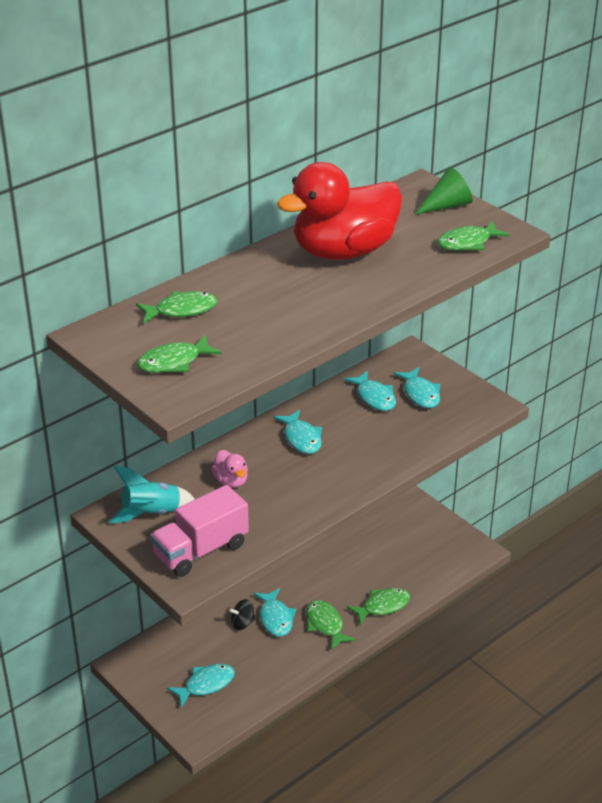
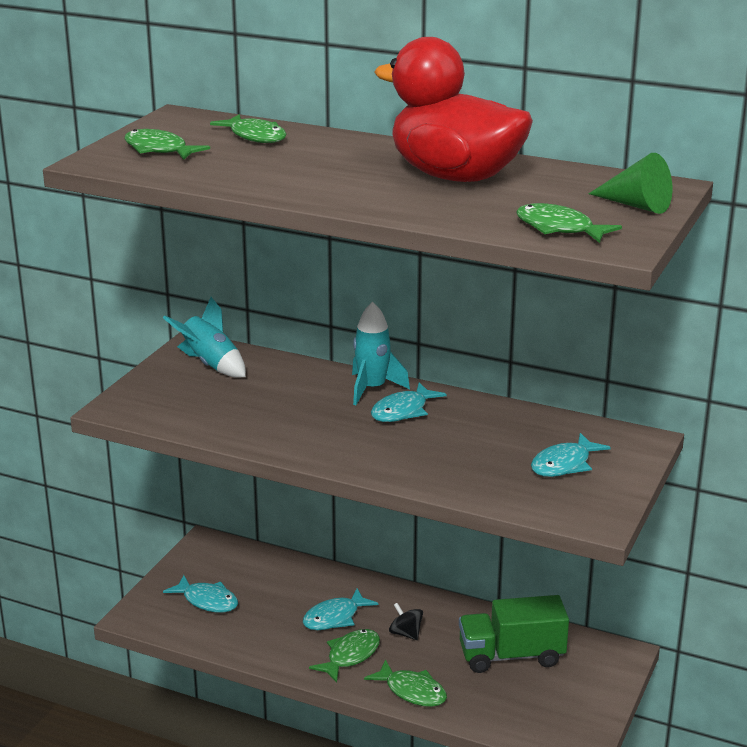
camera: 65 degrees right, 10 degrees down
pink truck [150,485,249,577] -> none
pink duck [211,450,248,488] -> none
black spinning top [229,599,255,630] -> black spinning top moved to [389,603,423,640]
turquoise fish [344,371,396,411] -> none
none -> turquoise rocket [352,302,410,405]
none -> green truck [459,595,569,673]

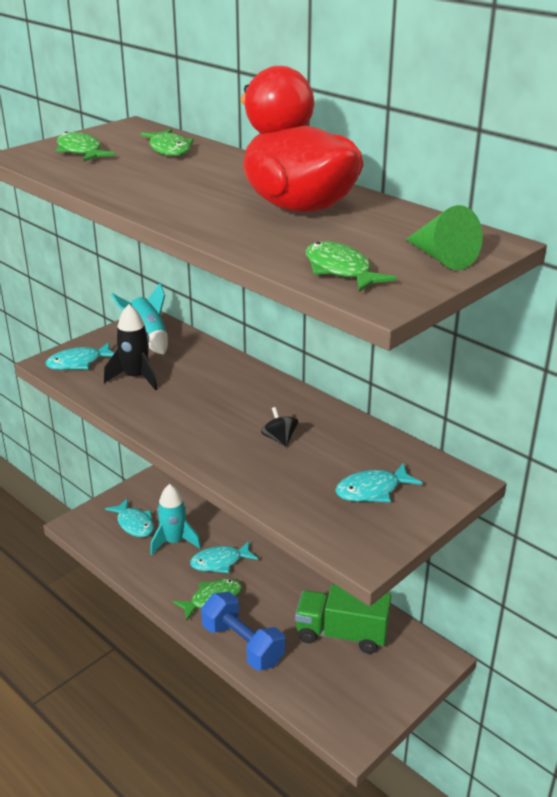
camera: 20 degrees right, 5 degrees up
turquoise rocket [352,302,410,405] -> turquoise rocket moved to [150,484,201,555]
green fish [364,659,447,707] -> blue dumbbell [201,592,285,671]
turquoise fish [371,383,446,422] -> turquoise fish moved to [46,342,115,370]
black spinning top [389,603,423,640] -> black spinning top moved to [261,407,298,447]
none -> black rocket [104,304,158,391]

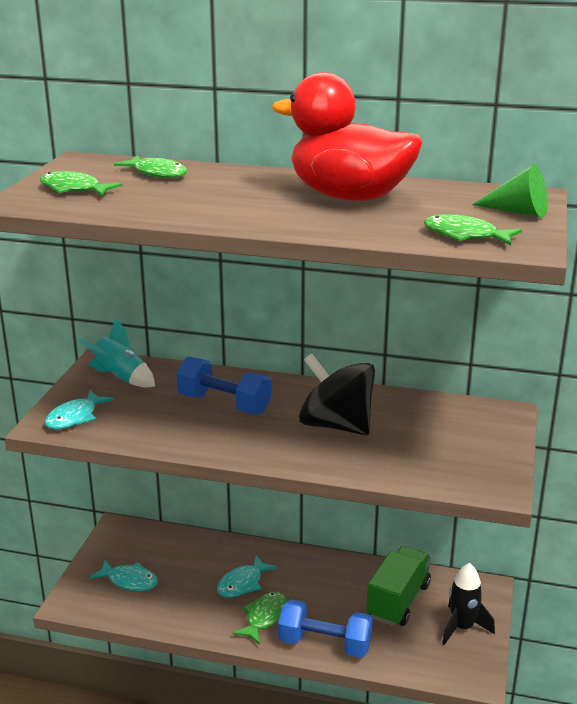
camera: 30 degrees left, 5 degrees down
black rocket [104,304,158,391] -> black rocket moved to [442,563,495,645]
turquoise rocket [150,484,201,555] -> none
black spinning top [261,407,298,447] -> black spinning top [299,354,375,435], size x2.42
green truck [295,584,391,654] -> green truck turned 135 degrees clockwise [366,546,431,626]
turquoise fish [335,463,423,502] -> none
none -> blue dumbbell [176,357,271,414]

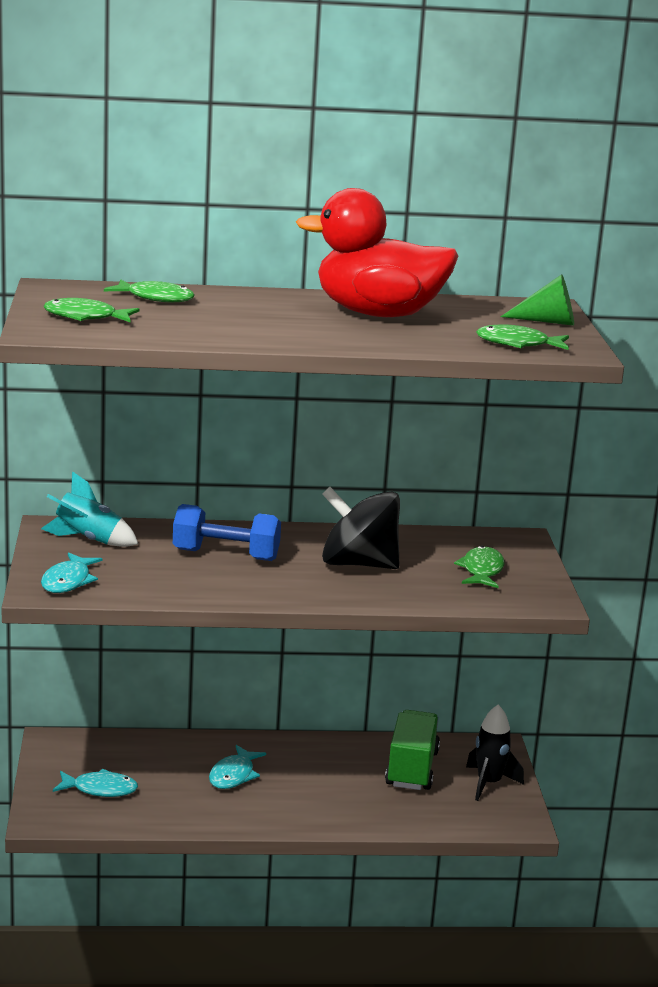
camera: 20 degrees left, 5 degrees down
green fish [232,592,287,645] -> green fish moved to [454,546,504,588]
blue dumbbell [278,599,373,658] -> none

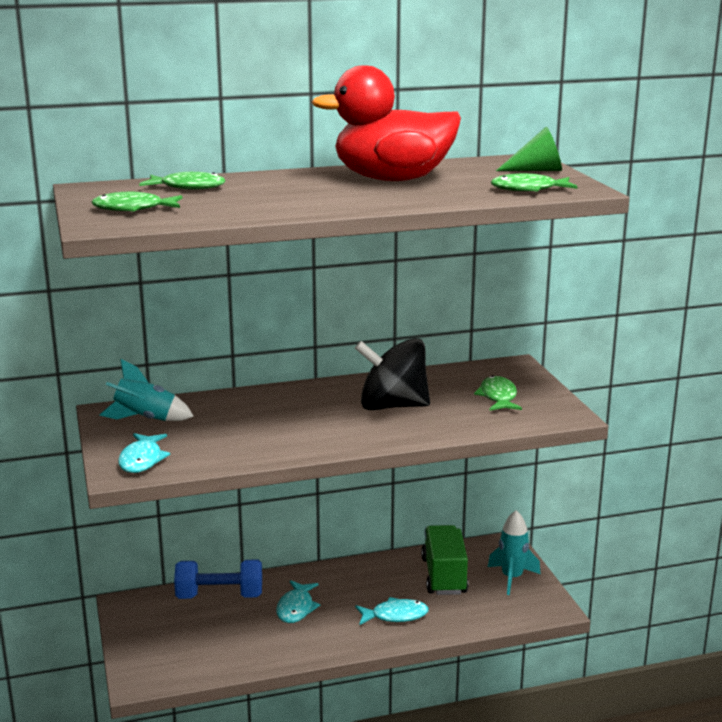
camera: 10 degrees left, 0 degrees up
turquoise fish [53,769,138,797] -> turquoise fish moved to [355,597,429,625]
blue dumbbell [173,504,281,561] -> blue dumbbell moved to [174,559,262,599]
black rocket [466,705,524,801] -> turquoise rocket [488,510,541,595]

